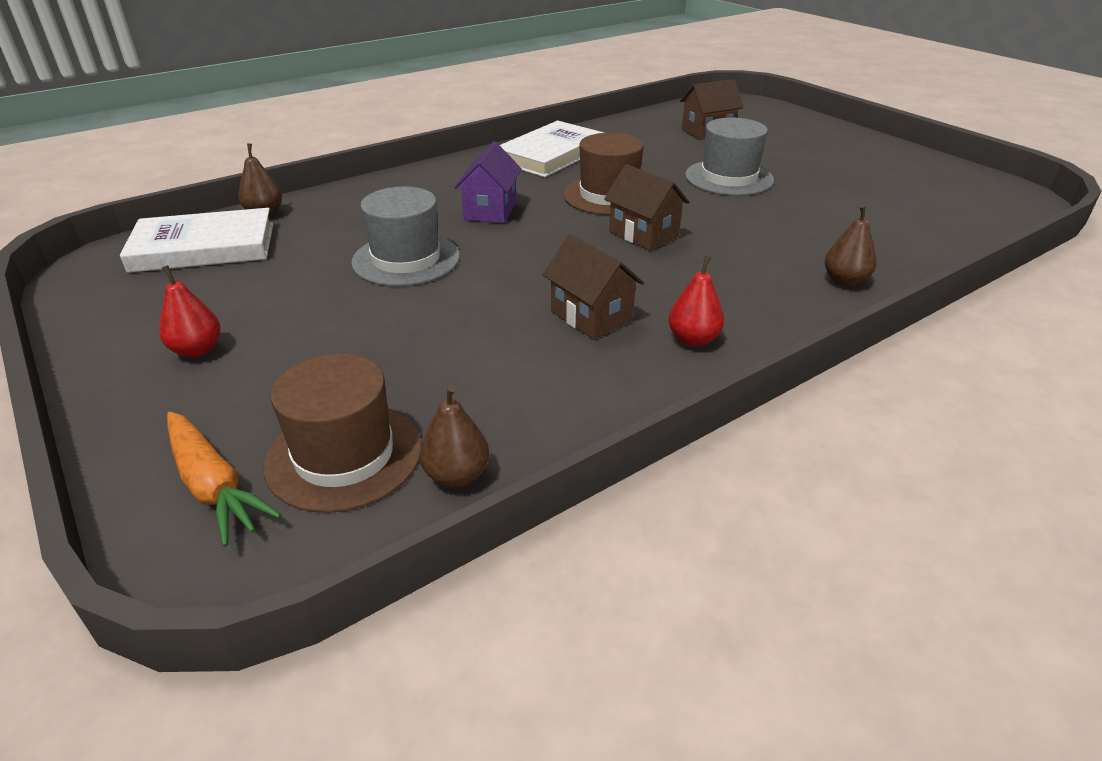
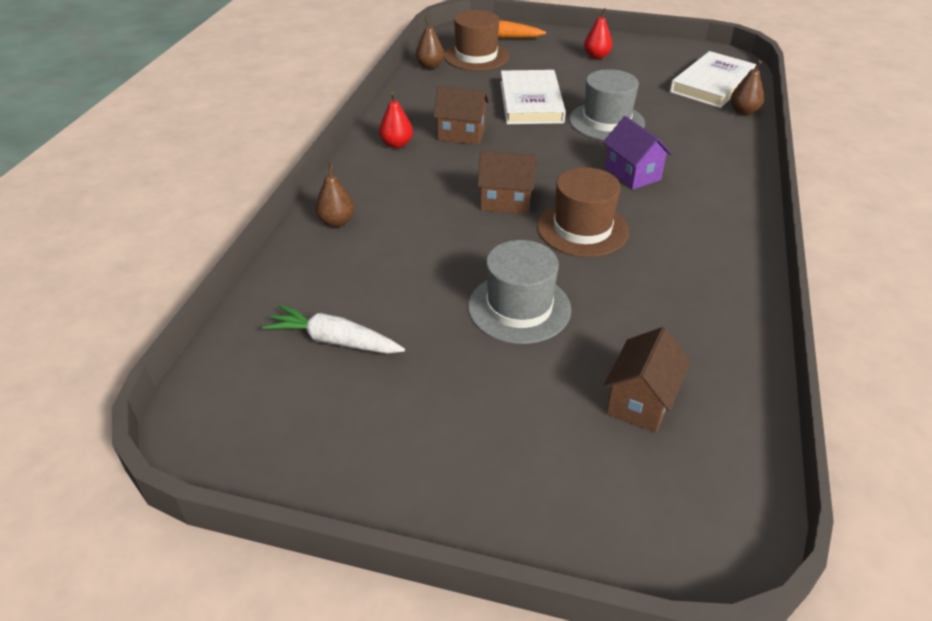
camera: 140 degrees right, 5 degrees up
white book [500,121,604,177] -> white book moved to [500,70,566,124]
none -> white carrot [262,305,405,354]

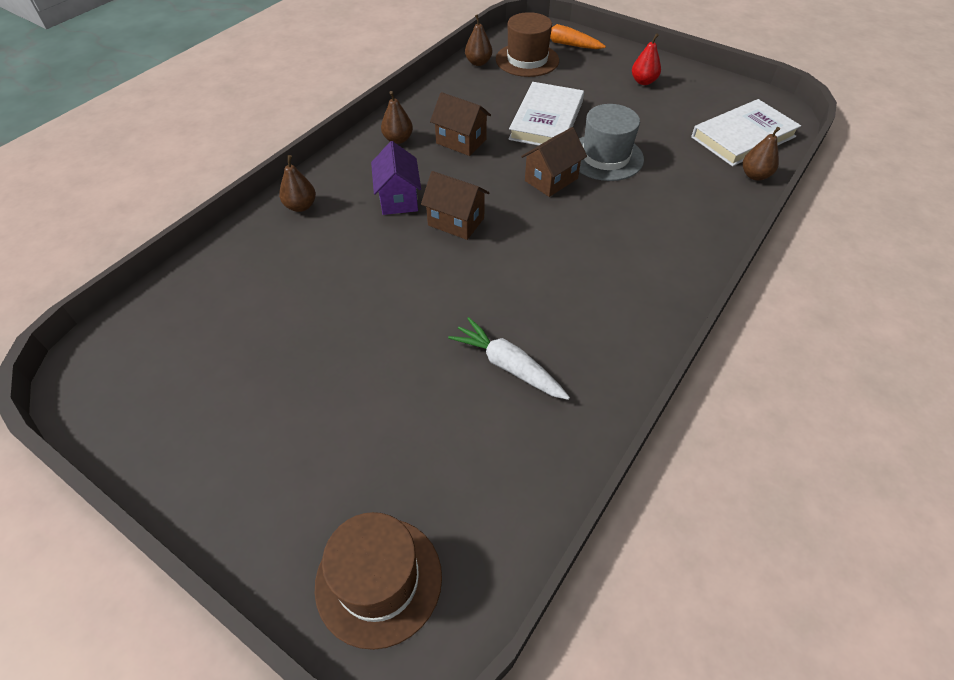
camera: 20 degrees right, 10 degrees up
white carrot [262,305,405,354] -> white carrot moved to [448,317,570,400]
red pear [379,92,413,148] -> brown pear [381,91,413,144]
grey hat [468,240,571,344] -> none
brown hat [537,167,629,257] -> brown hat moved to [315,512,442,650]
purple house [603,116,672,190] -> purple house moved to [371,141,421,215]
brown house [604,327,691,433] -> brown house moved to [521,127,587,197]

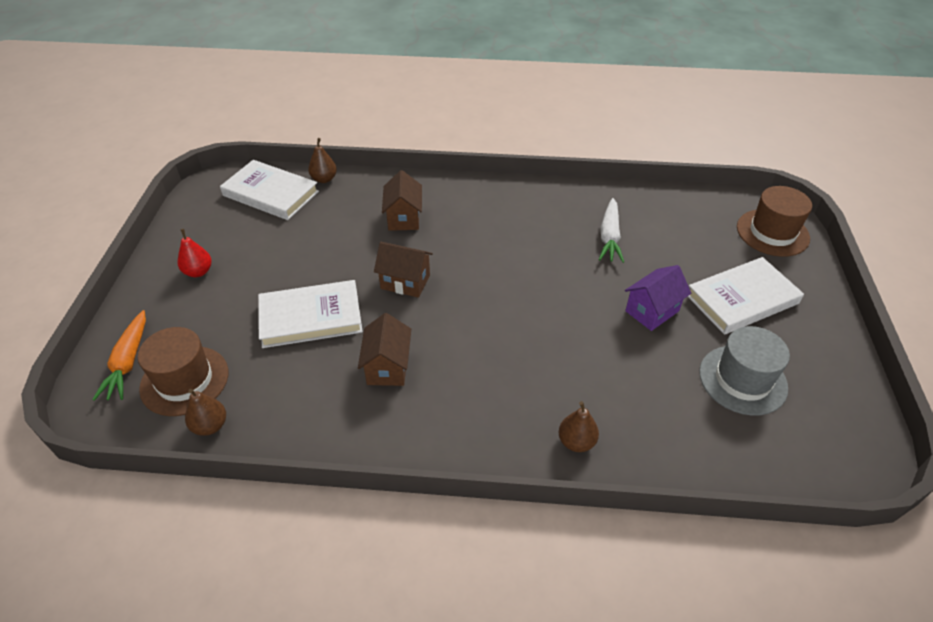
camera: 120 degrees left, 5 degrees down
purple house [371,141,421,215] -> purple house moved to [625,265,691,331]
brown pear [381,91,413,144] -> none
brown house [421,171,489,240] -> brown house moved to [382,170,422,231]
grey hat [579,104,644,181] -> grey hat moved to [699,326,790,416]
none -> white book [687,257,804,335]

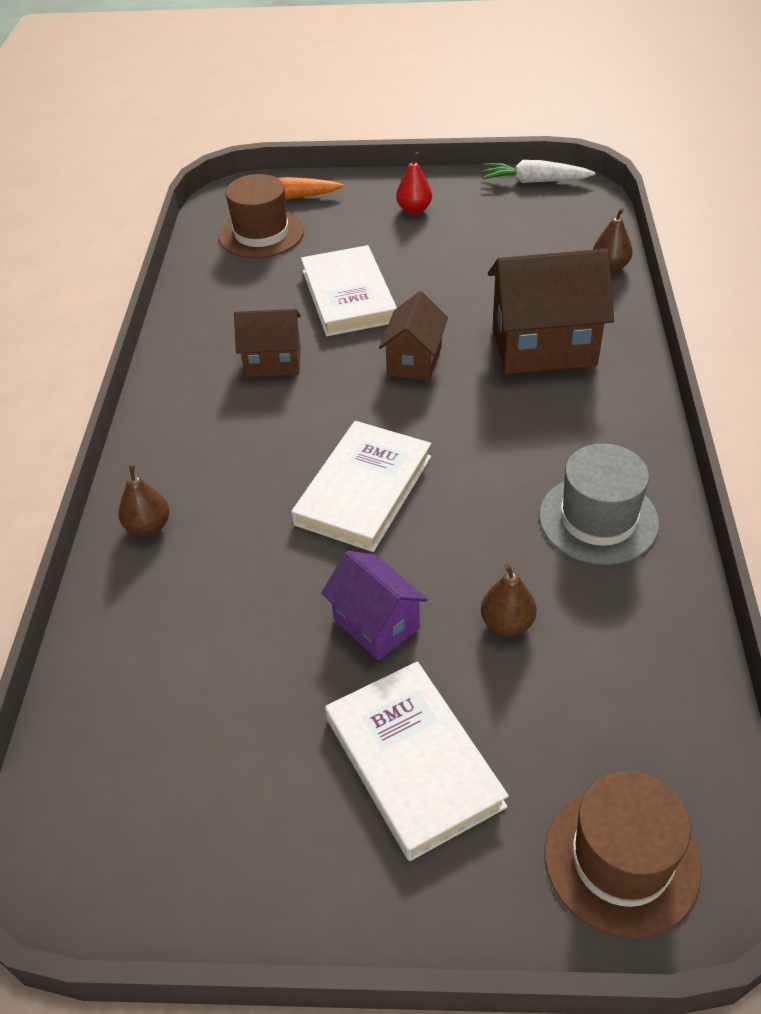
camera: 90 degrees right, 0 degrees up
brown pear [185,389,226,436] -> brown pear moved to [481,564,537,636]
white book [220,160,319,220] -> white book moved to [291,421,431,552]
brown house [382,170,422,231] -> brown house [488,249,614,374], size x1.71
white carrot [599,198,624,263] -> white carrot moved to [482,160,596,183]
grey hat [699,326,790,416] -> grey hat moved to [539,444,659,565]

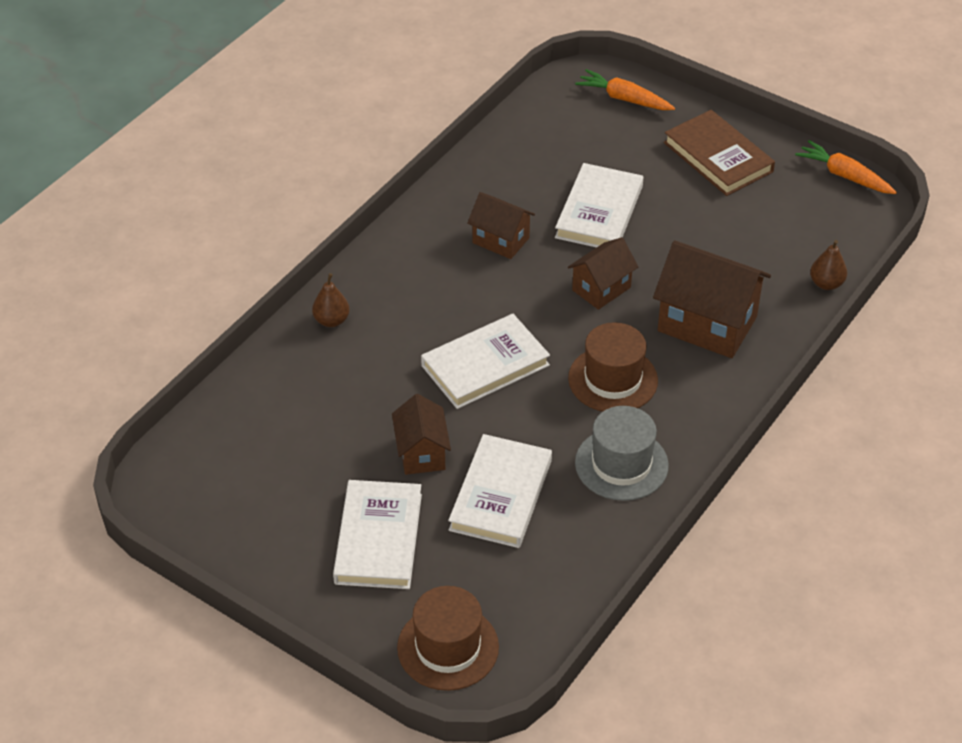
camera: 30 degrees right, 0 degrees up
brown hat [219,174,304,258] -> brown hat moved to [568,322,658,412]
purple house [321,551,428,660] -> brown house [392,394,451,475]
red pear [396,152,432,214] -> brown book [664,110,775,196]
brown pear [481,564,537,636] -> white book [448,434,552,548]
white carrot [482,160,596,183] -> orange carrot [795,140,897,194]

